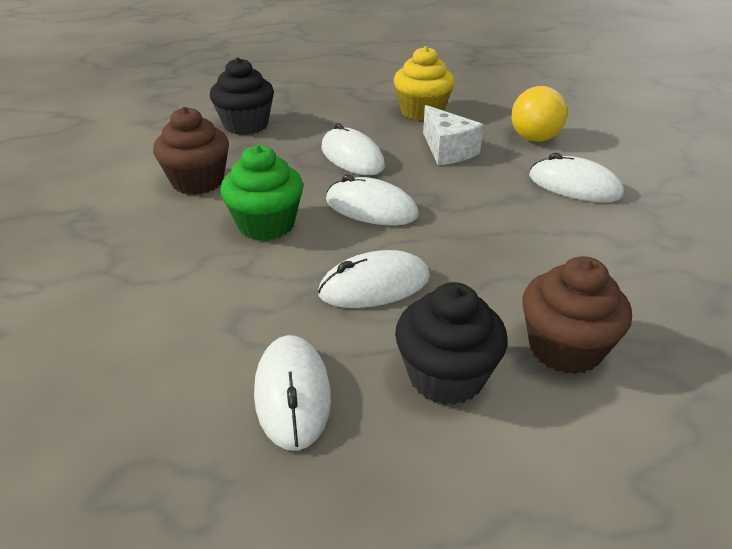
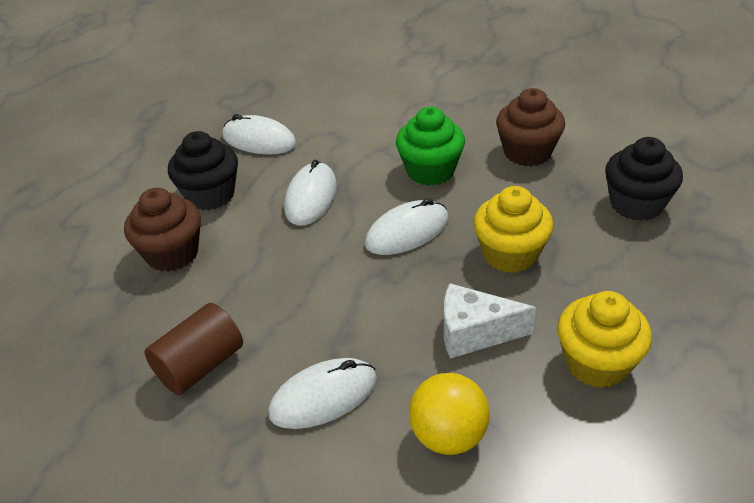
camera: 125 degrees right, 5 degrees up
white mouse [321,123,385,175] -> yellow cupcake [473,186,553,273]
none -> brown cylinder [144,303,243,395]

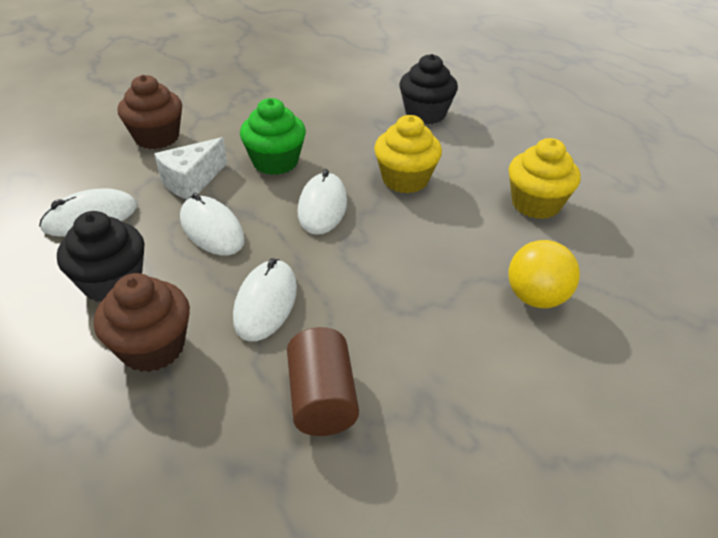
camera: 55 degrees left, 0 degrees up
white mouse [268,358,377,429] -> white mouse moved to [233,258,297,341]
white cheese [444,283,536,359] -> white cheese moved to [154,137,227,199]
brown cupcake [496,88,565,167] -> brown cupcake moved to [118,75,182,149]

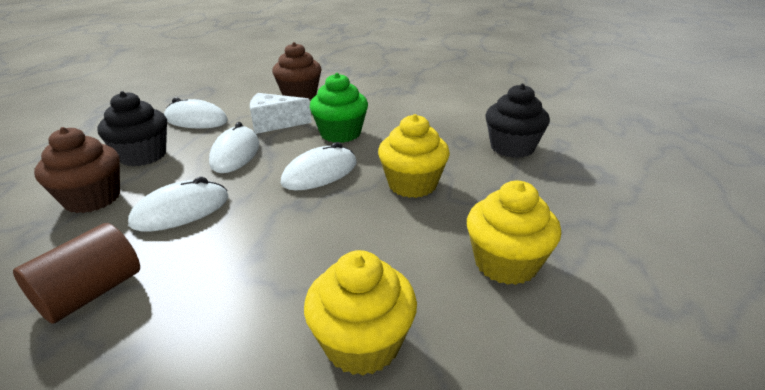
camera: 45 degrees right, 10 degrees down
yellow ball [508,240,580,308] -> yellow cupcake [304,250,417,376]

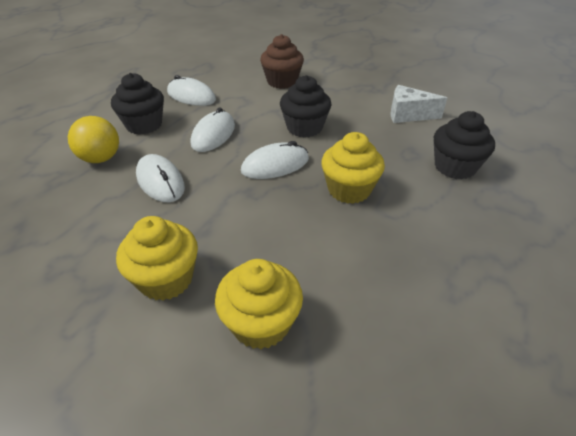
camera: 15 degrees right, 10 degrees up
brown cylinder [13,223,140,324] -> none
brown cupcake [34,127,120,213] -> yellow ball [68,116,119,163]
white mouse [128,177,229,232] -> white mouse turned 75 degrees clockwise [136,154,185,202]
white cheese [250,93,312,134] -> white cheese moved to [391,85,447,123]
green cupcake [310,73,368,143] -> black cupcake [280,75,332,138]
yellow cupcake [467,181,561,285] -> yellow cupcake moved to [116,216,198,301]

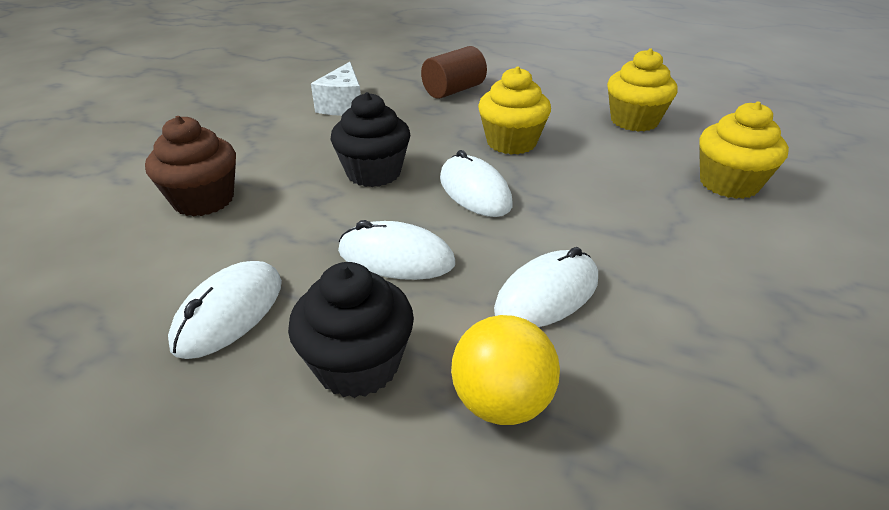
camera: 95 degrees left, 5 degrees down
yellow cupcake [116,216,198,301] -> yellow cupcake moved to [607,48,678,132]
black cupcake [434,111,495,180] -> brown cylinder [421,46,487,99]

